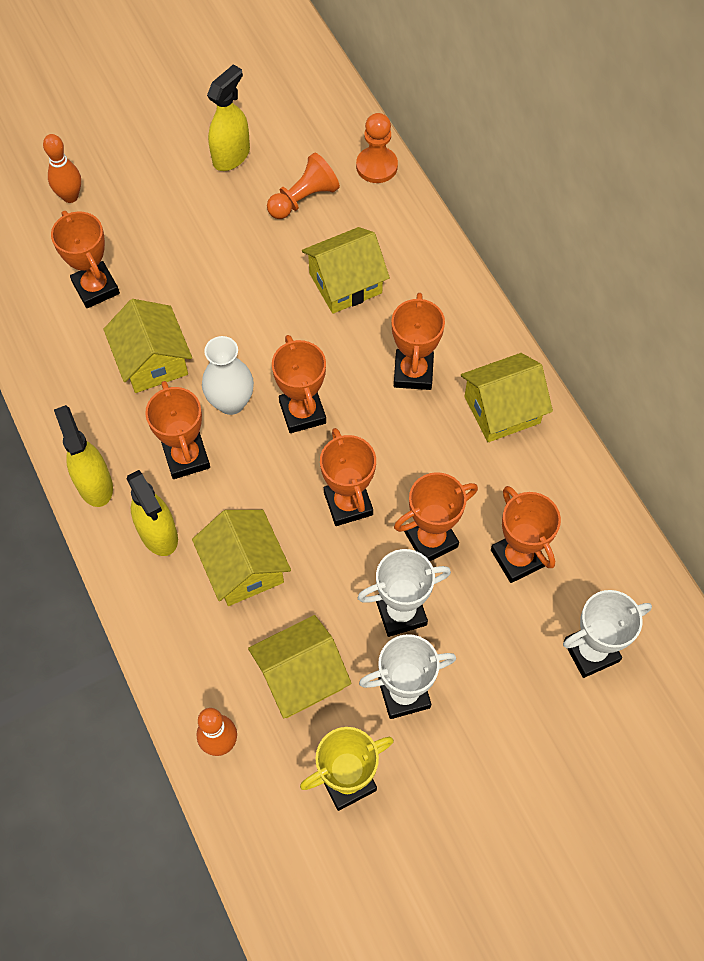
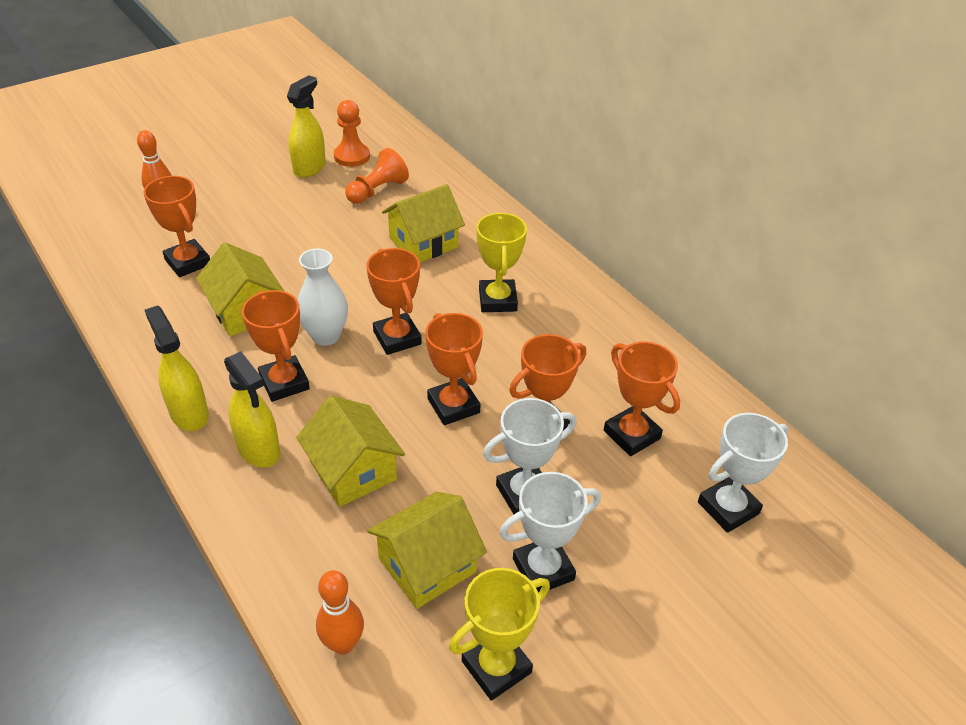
camera: 10 degrees left, 20 degrees down
orange pawn [356,113,398,183] -> orange pawn moved to [334,100,370,167]
orange trophy [392,293,445,390] -> yellow trophy [476,212,527,312]
yellow house [461,353,553,442] -> none

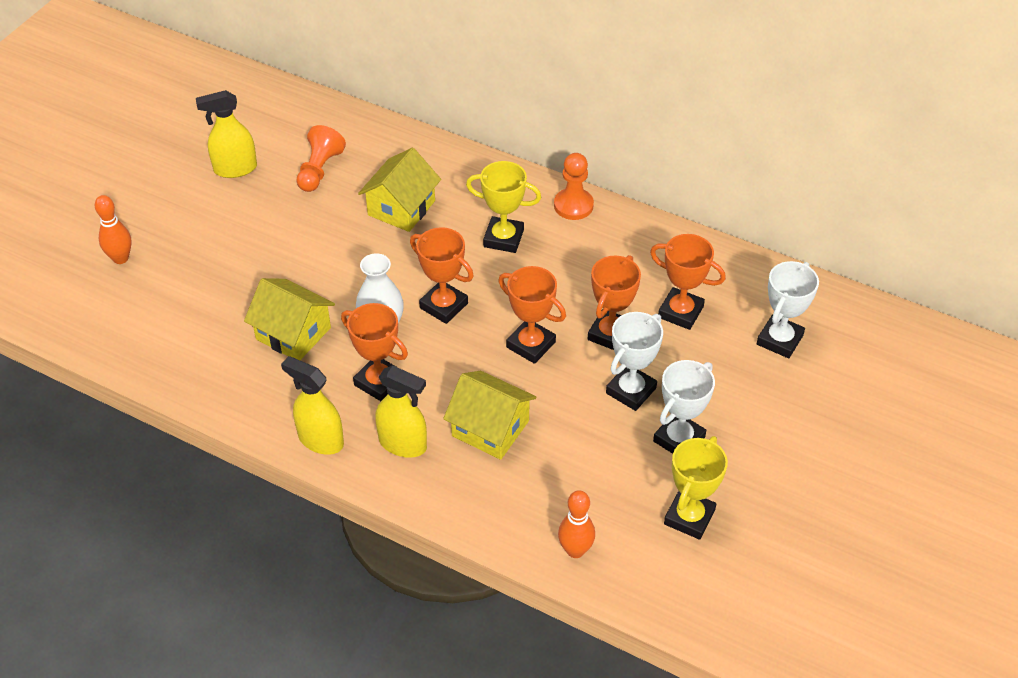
camera: 25 degrees left, 5 degrees up
orange trophy [143,176,210,277] -> none
yellow spray bottle [287,75,326,178] -> yellow spray bottle turned 105 degrees counterclockwise [196,90,257,178]
orange pawn [334,100,370,167] -> orange pawn moved to [554,153,594,220]
yellow house [367,492,487,609] -> none
yellow trophy [476,212,527,312] -> yellow trophy turned 45 degrees counterclockwise [466,161,541,253]

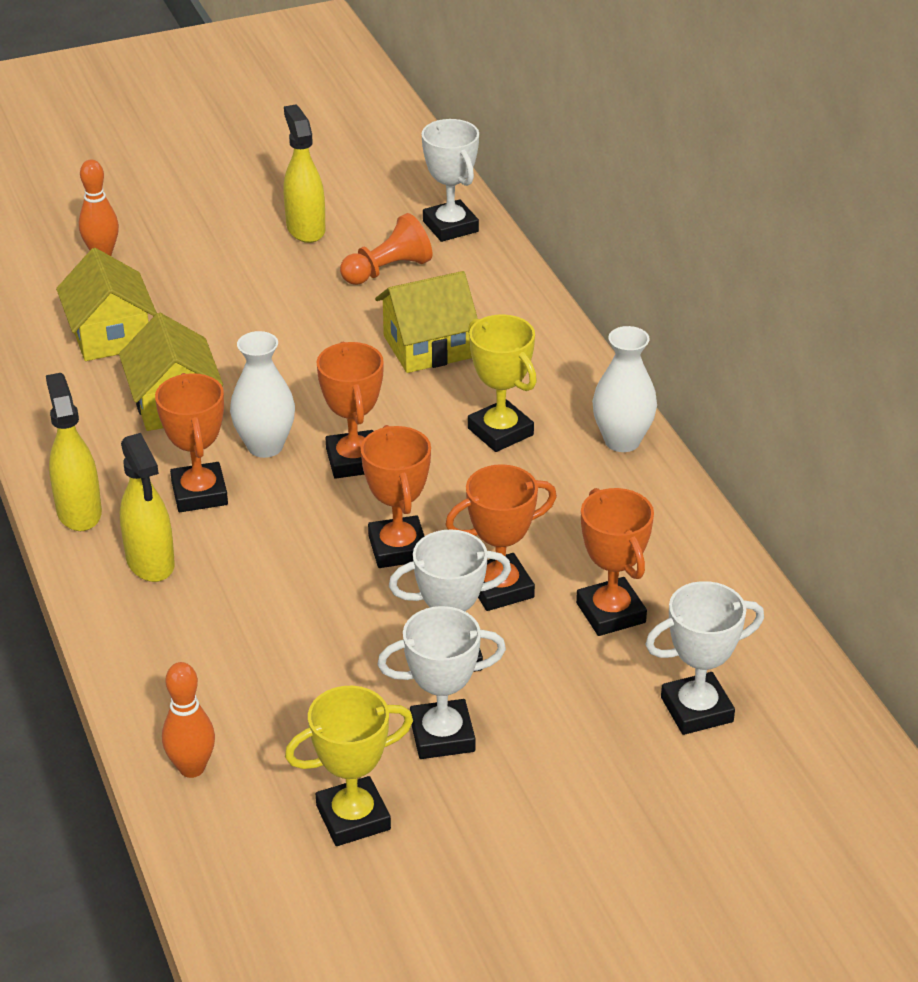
camera: 40 degrees right, 10 degrees down
yellow spray bottle [196,90,257,178] -> yellow spray bottle turned 45 degrees clockwise [283,105,325,243]
yellow house [443,371,537,460] -> yellow house moved to [56,248,157,361]
orange pawn [554,153,594,220] -> white vase [592,326,657,452]
none -> white trophy [422,119,479,242]

